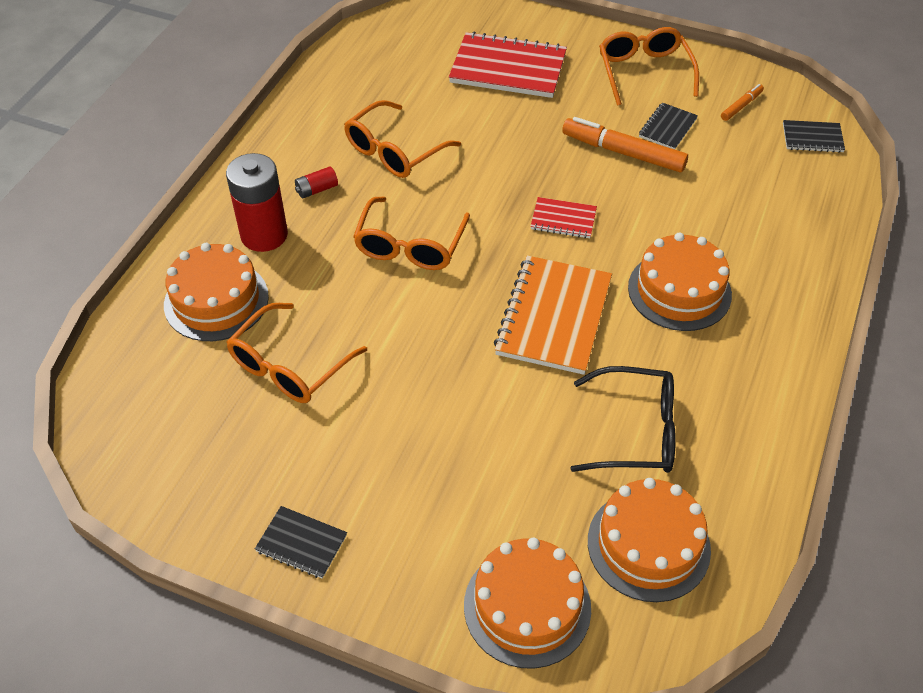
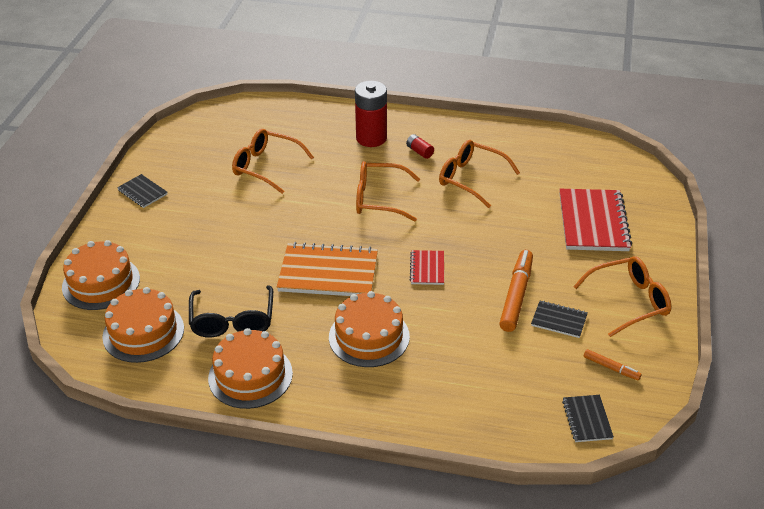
camera: 80 degrees right, 10 degrees down
orange cake [164,243,269,341] -> orange cake moved to [208,328,293,409]
black notebook [255,506,347,579] -> black notebook turned 60 degrees counterclockwise [117,174,167,208]

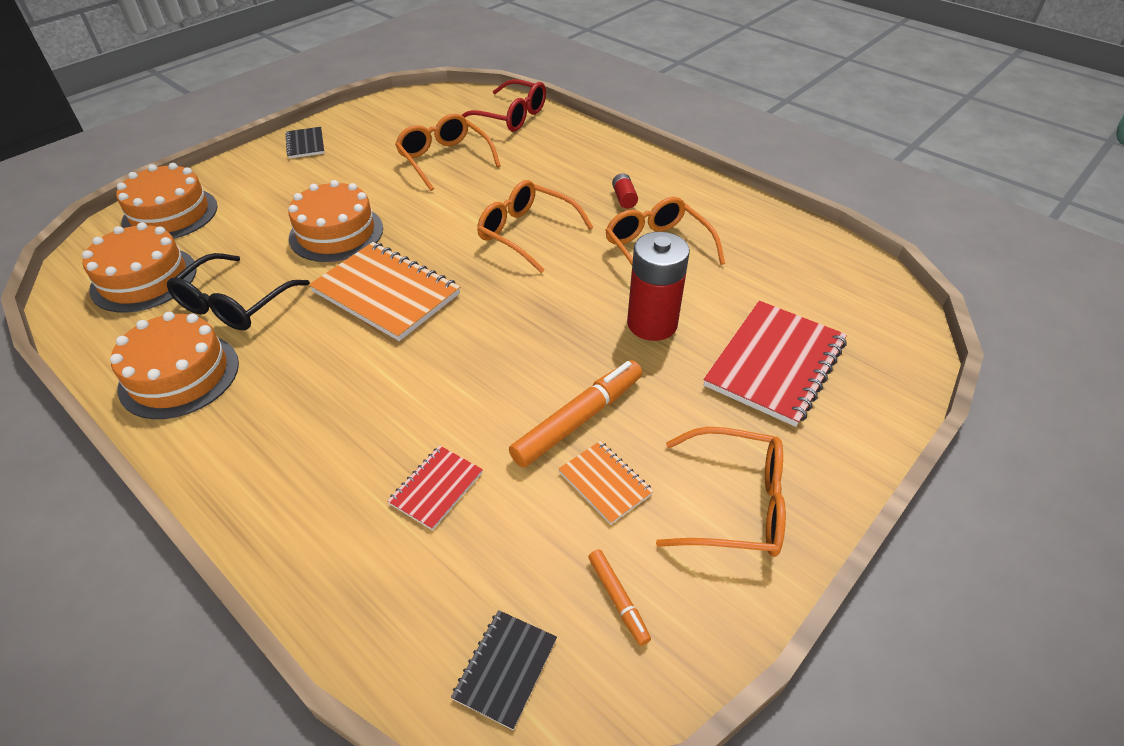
camera: 30 degrees right, 5 degrees up
orange cake [329,291,410,367] -> orange cake moved to [288,180,383,262]
red battery [355,81,387,147] -> red battery moved to [627,232,690,341]
red notebook [410,250,444,285] -> red notebook moved to [387,445,483,530]
black notebook [531,301,588,338] -> orange notebook [558,441,654,525]
none -> red glasses [462,79,546,132]

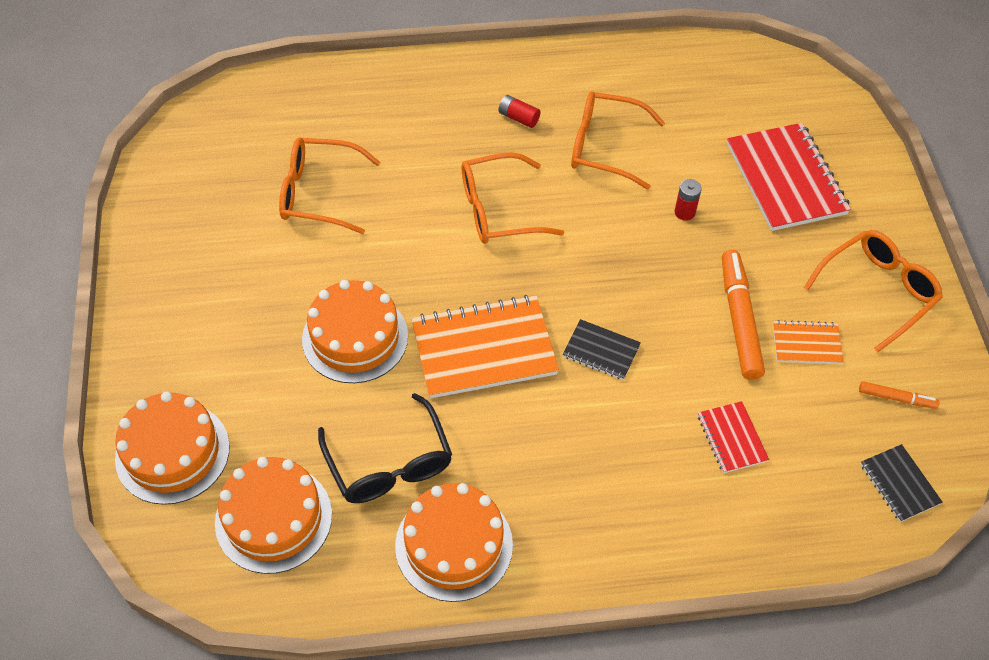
camera: 50 degrees left, 10 degrees up
black notebook [285,127,325,159] -> black notebook moved to [563,319,641,380]
red glasses [462,79,546,132] -> none
red battery [627,232,690,341] -> red battery [675,179,702,221], size x0.45

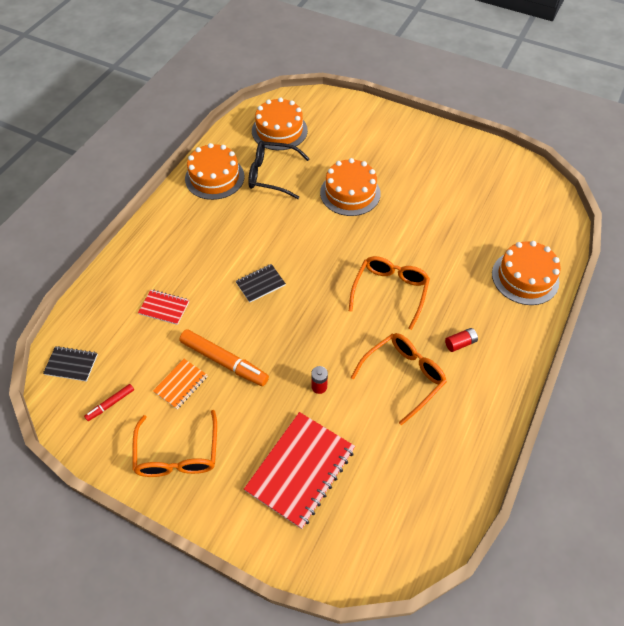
camera: 125 degrees right, 0 degrees up
orange cake [115,392,230,505] -> orange cake moved to [492,241,561,305]
orange glasses [279,138,380,234] -> none
orange notebook [411,295,559,399] -> none
red notebook [727,123,851,231] -> red notebook turned 75 degrees counterclockwise [244,412,355,529]
orange marker [859,381,940,409] -> red marker [84,384,134,421]

